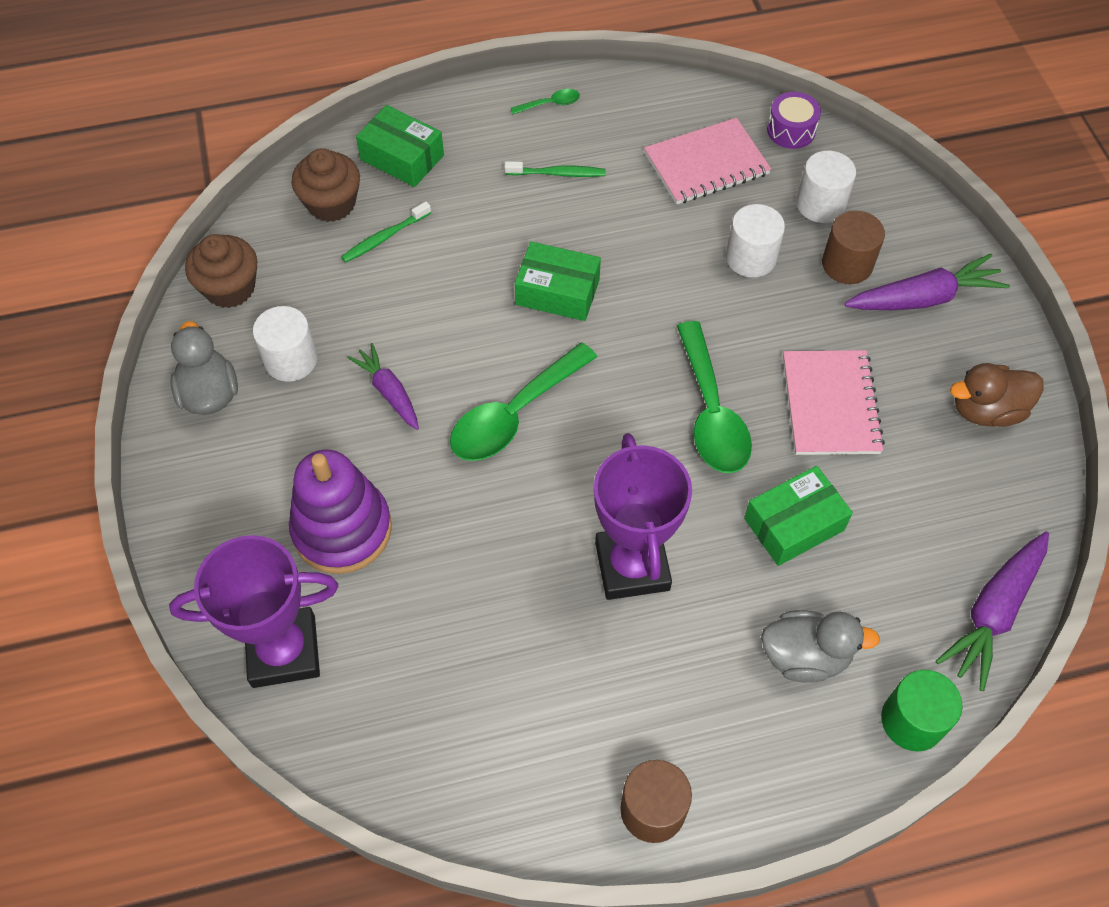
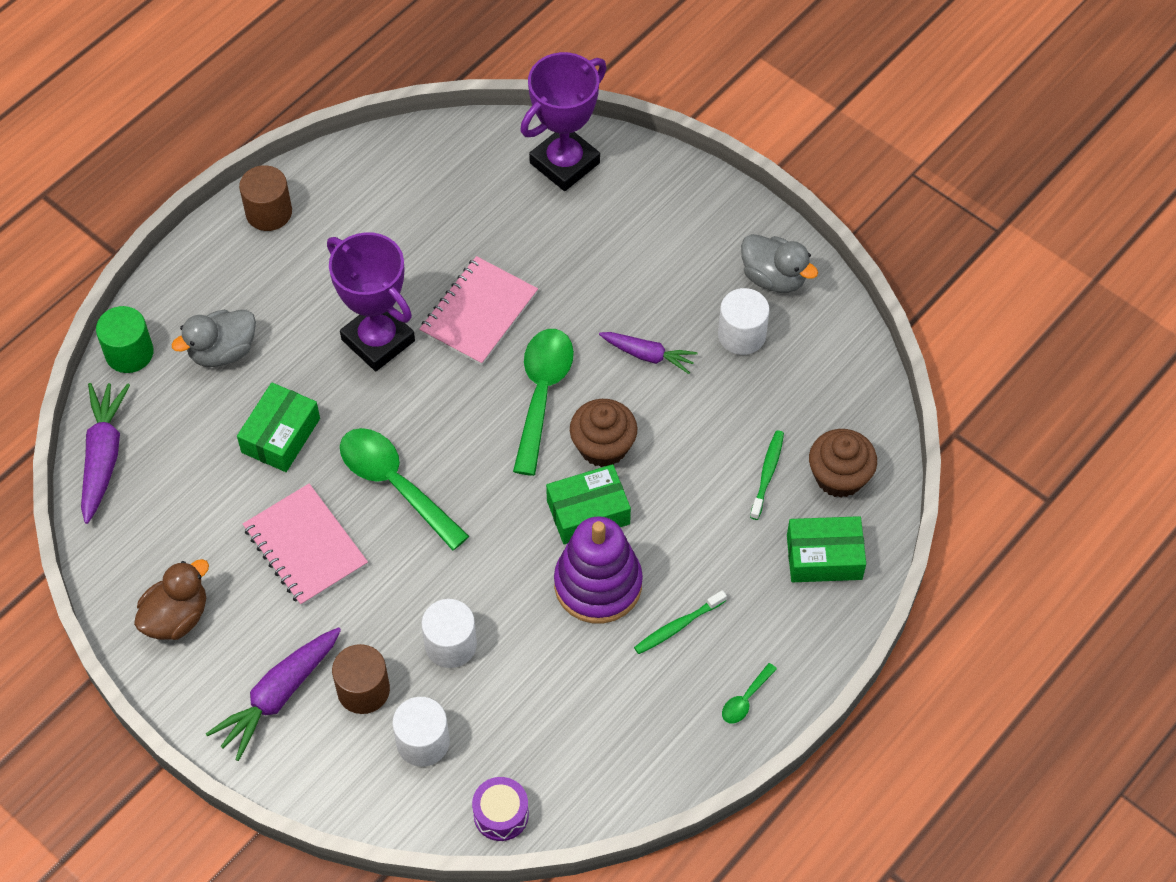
camera: 145 degrees right, 0 degrees up
brown cupcake [185,234,257,308] -> brown cupcake moved to [570,399,637,467]
purple stacking toy [289,450,392,574] -> purple stacking toy moved to [554,516,643,624]
pink notebook [644,118,771,204] -> pink notebook moved to [419,256,538,366]

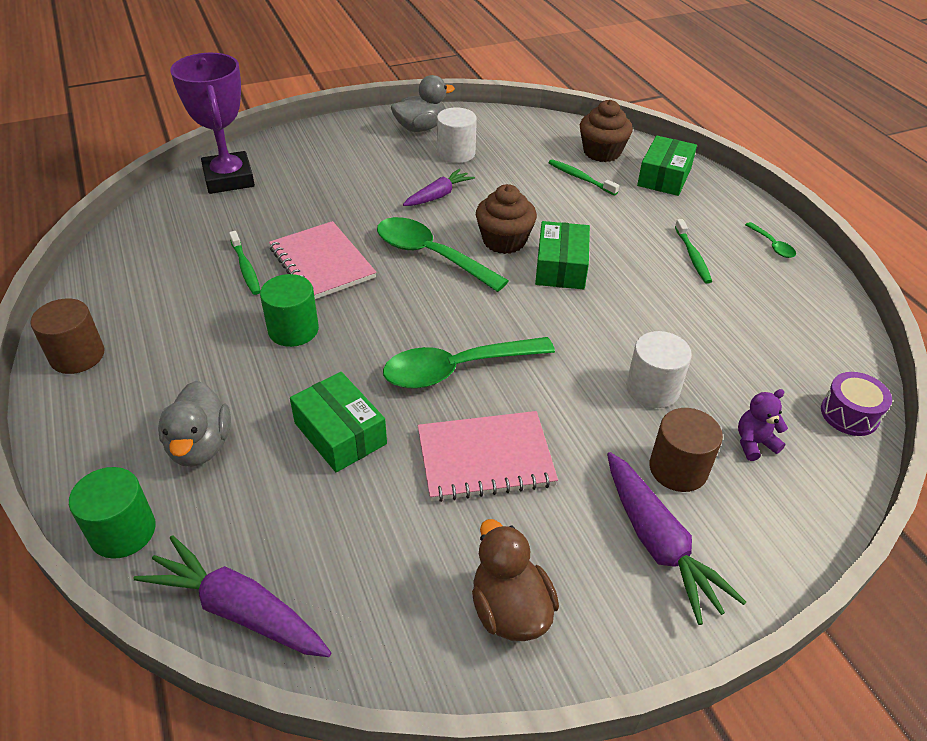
camera: 65 degrees left, 15 degrees down
purple trophy [327,232,415,371] -> green cylinder [260,274,319,347]
white cylinder [392,697,450,767] -> purple teddy bear [738,389,788,461]
purple stacking toy [554,516,643,624] -> none
none -> green toothbrush [229,231,260,295]

